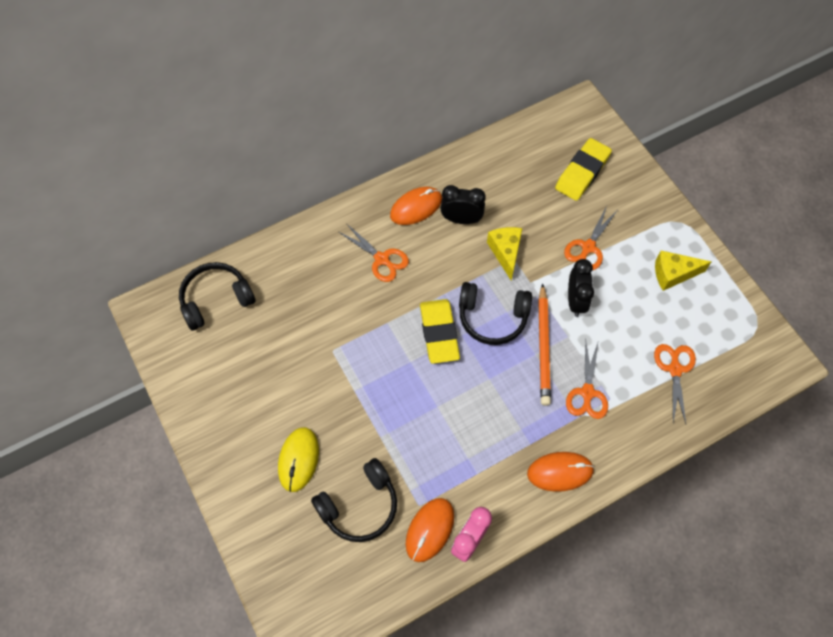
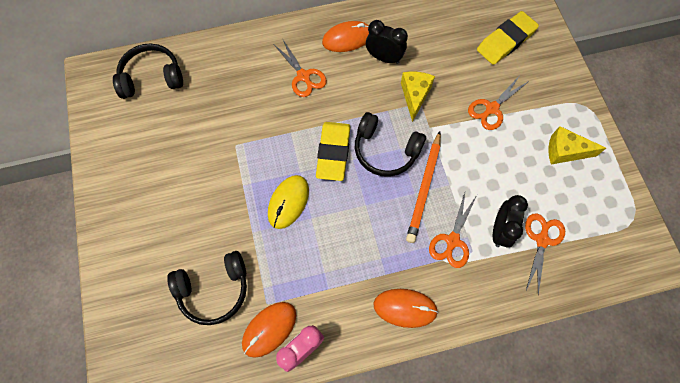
camera: 15 degrees right, 5 degrees up
yellow mouse [278,427,319,492] -> yellow mouse moved to [268,175,309,229]
black clock [568,259,594,317] -> black clock moved to [493,195,528,248]

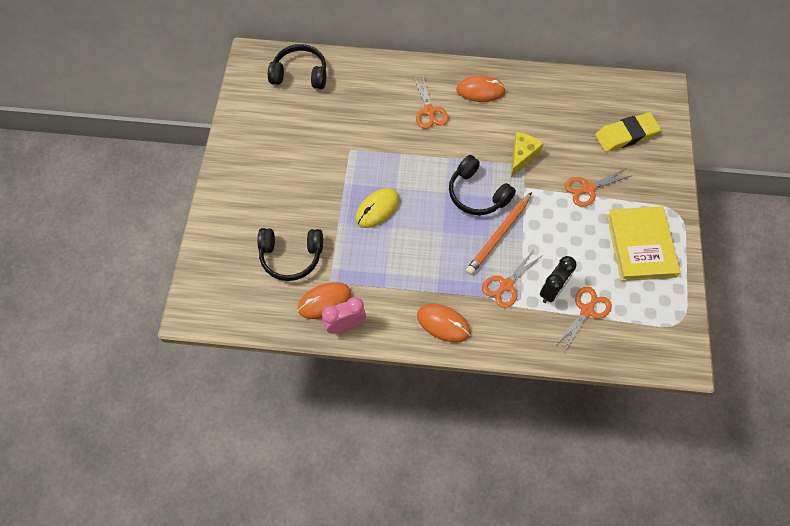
camera: 20 degrees right, 5 degrees down
yellow eraser [316,122,350,181] -> none
black clock [366,20,408,64] -> none
yellow cheese [548,126,606,164] -> yellow book [607,206,680,281]

